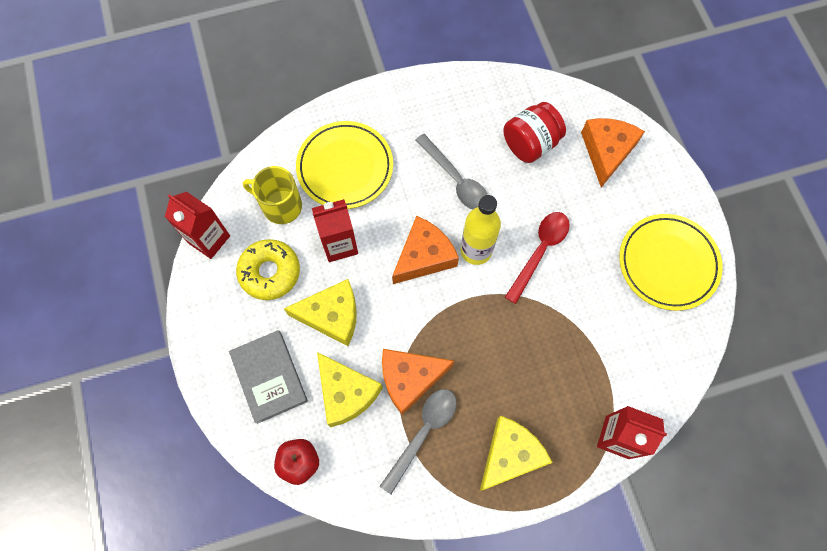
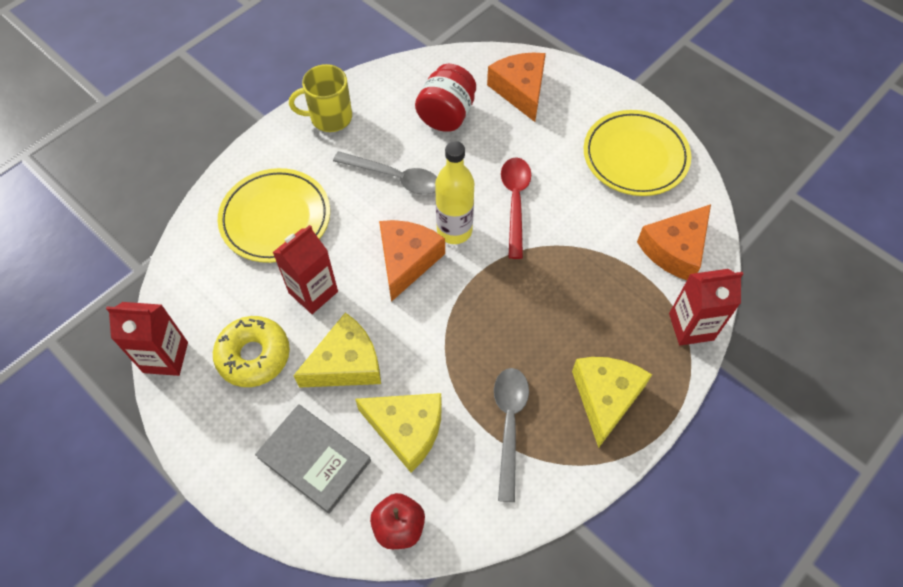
camera: 30 degrees left, 10 degrees down
yellow mug [243,166,302,224] -> yellow mug moved to [289,64,352,132]
orange cheese [382,349,454,415] -> orange cheese moved to [637,204,711,280]

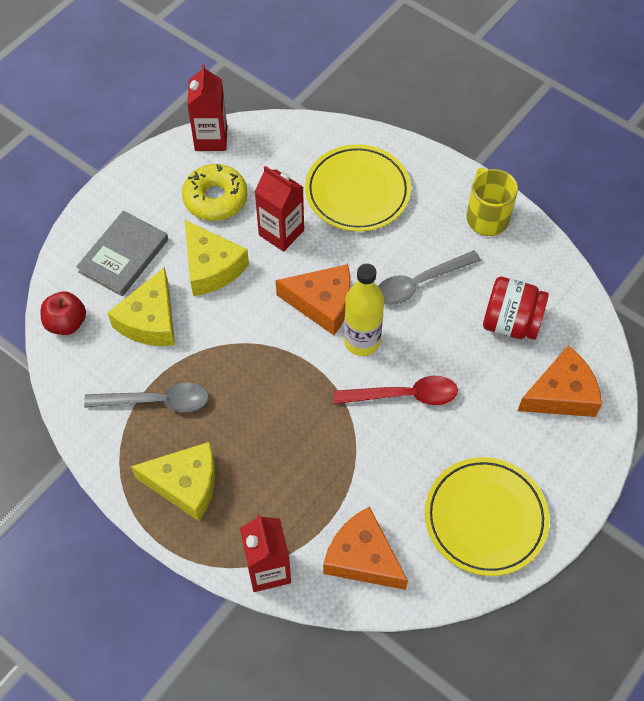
camera: 85 degrees right, 0 degrees up
grey spoon [333,151,437,195] -> grey spoon turned 45 degrees clockwise [378,250,481,305]

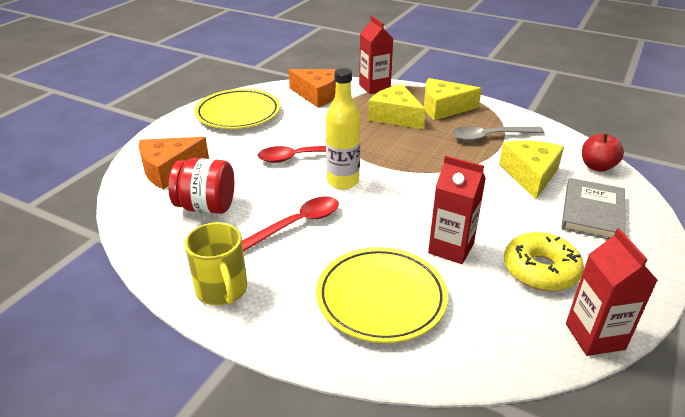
camera: 170 degrees right, 25 degrees down
yellow cheese [185,220,249,296] -> yellow cheese moved to [368,84,426,129]
orange cheese [276,264,350,335] -> none
grey spoon [378,250,481,305] -> red spoon [242,197,339,252]

